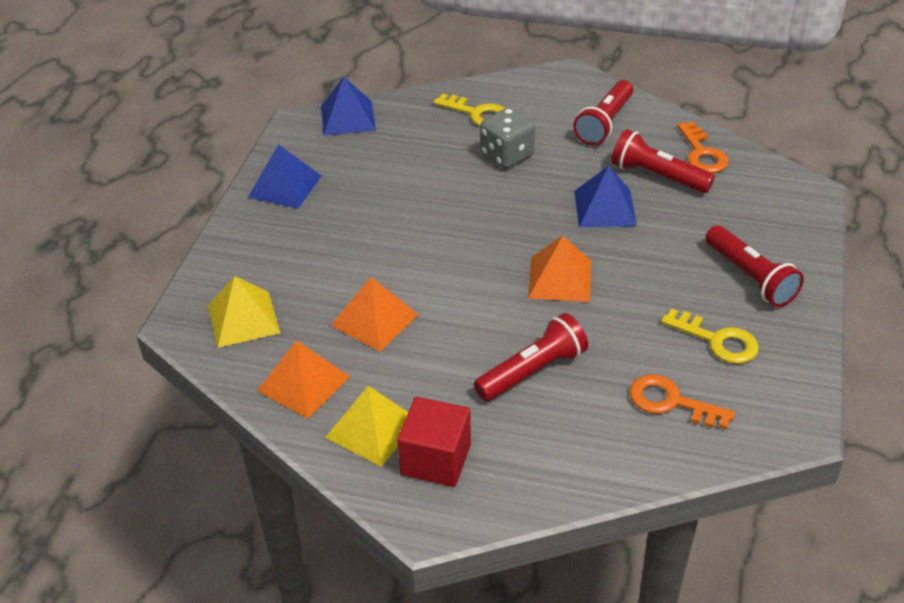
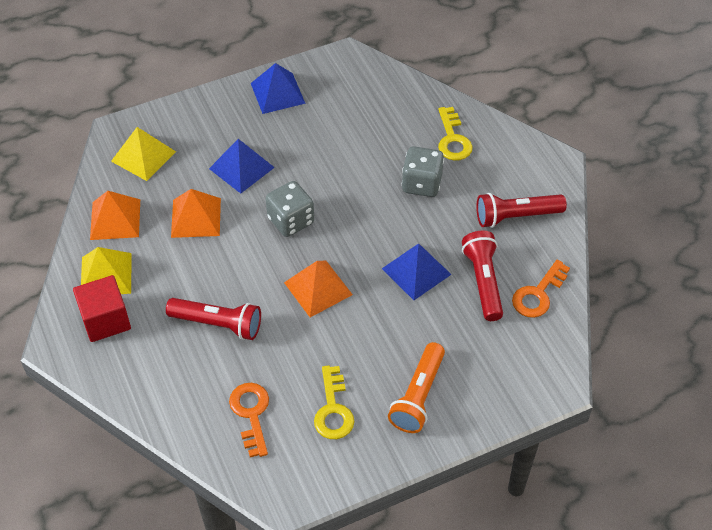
camera: 50 degrees right, 10 degrees up
blue pyramid [321,77,376,136] -> blue pyramid moved to [209,139,275,193]
red flashlight [705,225,804,307] -> orange flashlight [388,342,445,433]
none -> grey dice [266,181,314,237]

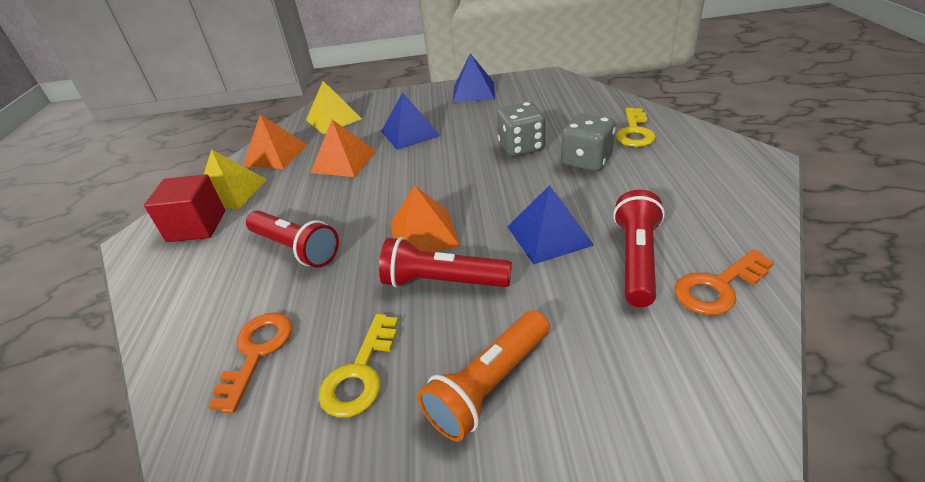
camera: 25 degrees right, 15 degrees down
grey dice [266,181,314,237] -> grey dice moved to [497,102,545,157]
red flashlight [476,193,567,228] -> red flashlight moved to [379,237,512,287]

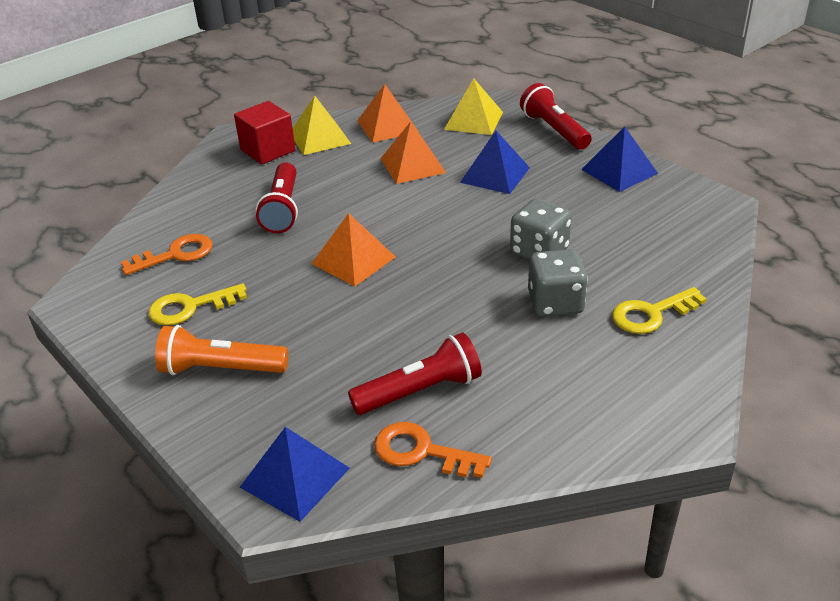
camera: 50 degrees right, 0 degrees up
red flashlight [379,237,512,287] -> red flashlight moved to [520,83,592,150]
blue pyramid [507,185,594,264] -> blue pyramid moved to [240,427,350,522]

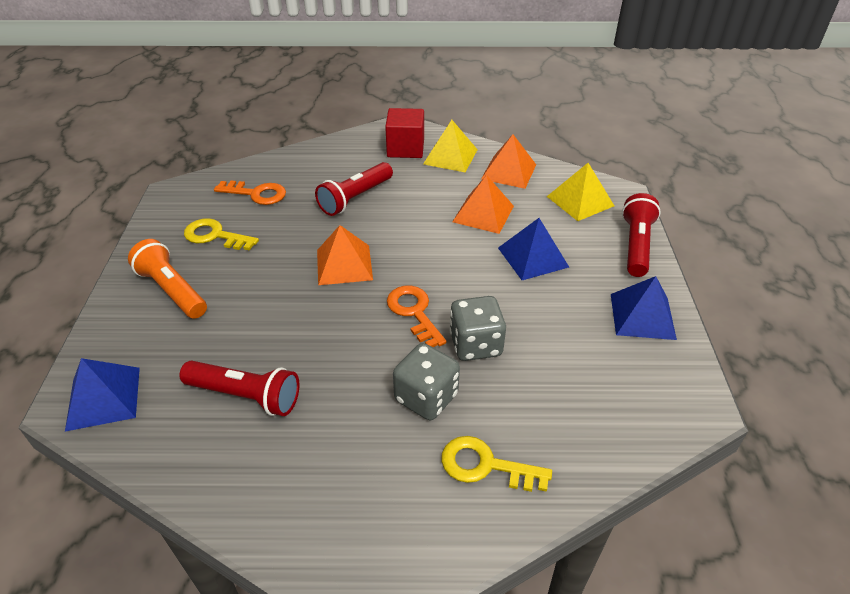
camera: 40 degrees right, 5 degrees up
orange key [374,422,492,478] -> orange key moved to [387,286,447,347]

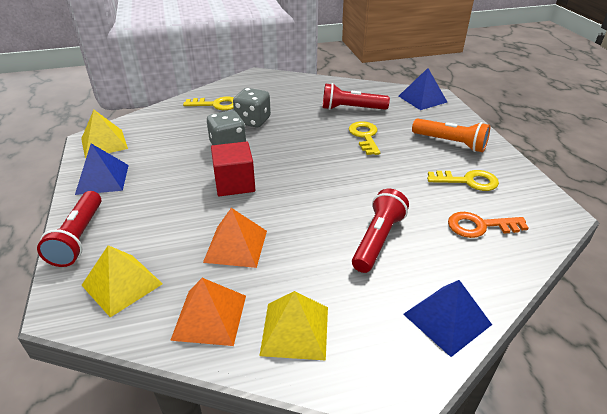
camera: 165 degrees right, 5 degrees down
orange pyramid [317,225,373,285] -> none
red cube [385,108,424,158] -> red cube moved to [211,142,255,196]
orange key [387,286,447,347] -> none
blue pyramid [498,218,569,280] -> blue pyramid moved to [403,280,492,357]
none -> yellow pyramid [81,110,128,158]
none -> yellow key [349,121,380,155]

